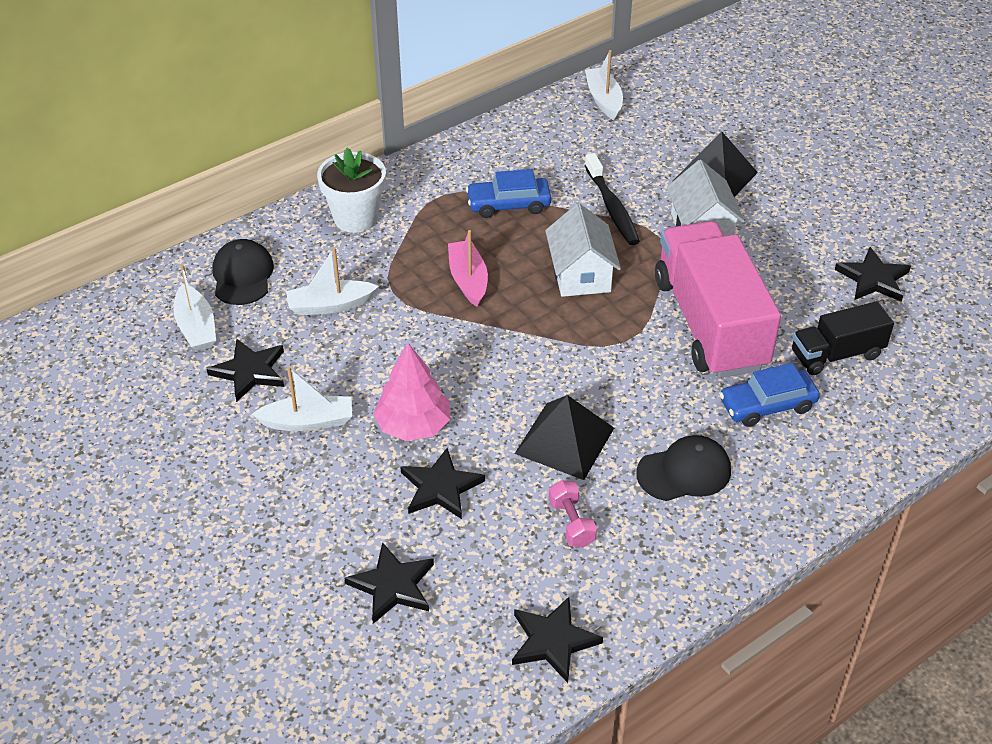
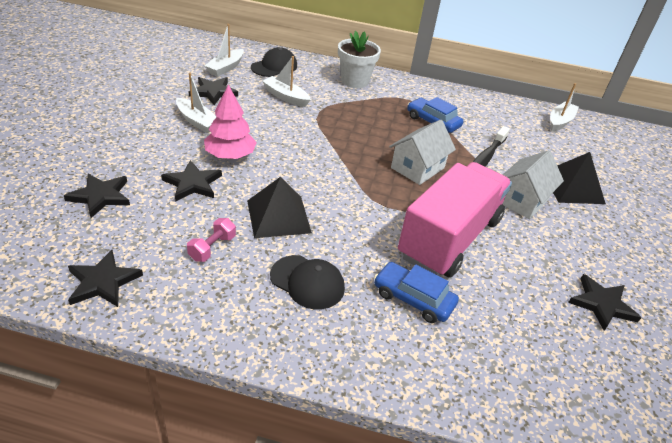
camera: 45 degrees right, 5 degrees down
pink boat [448,230,488,307] -> none
black truck [792,301,894,375] -> none

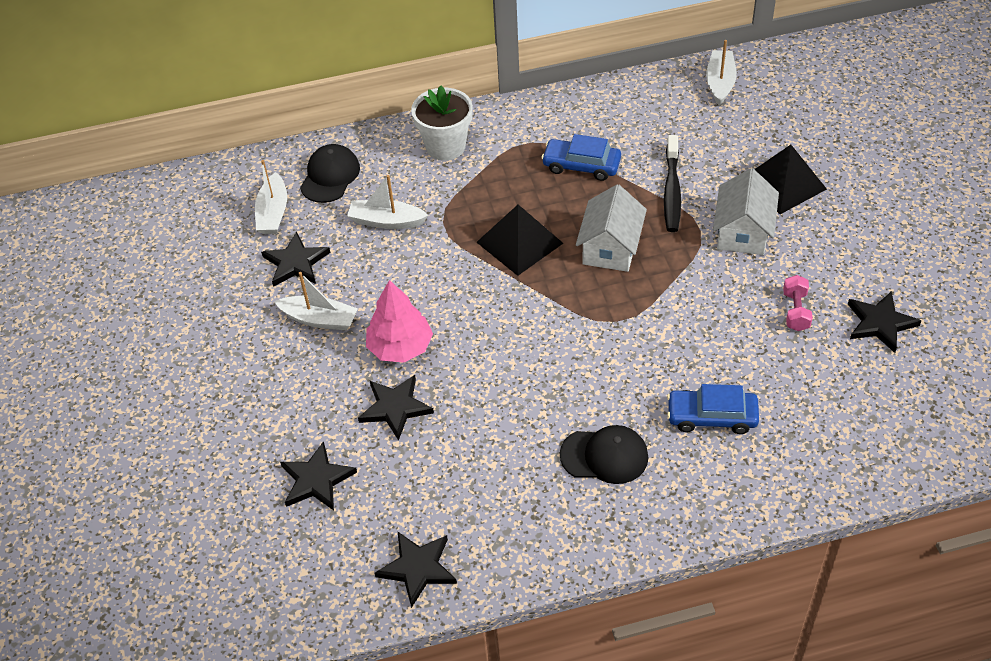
camera: 20 degrees left, 10 degrees up
pink dumbbell [187,218,236,262] -> pink dumbbell moved to [783,275,813,331]
black pyramid [247,177,312,238] -> black pyramid moved to [477,205,563,276]
pink truck [398,162,512,278] -> none

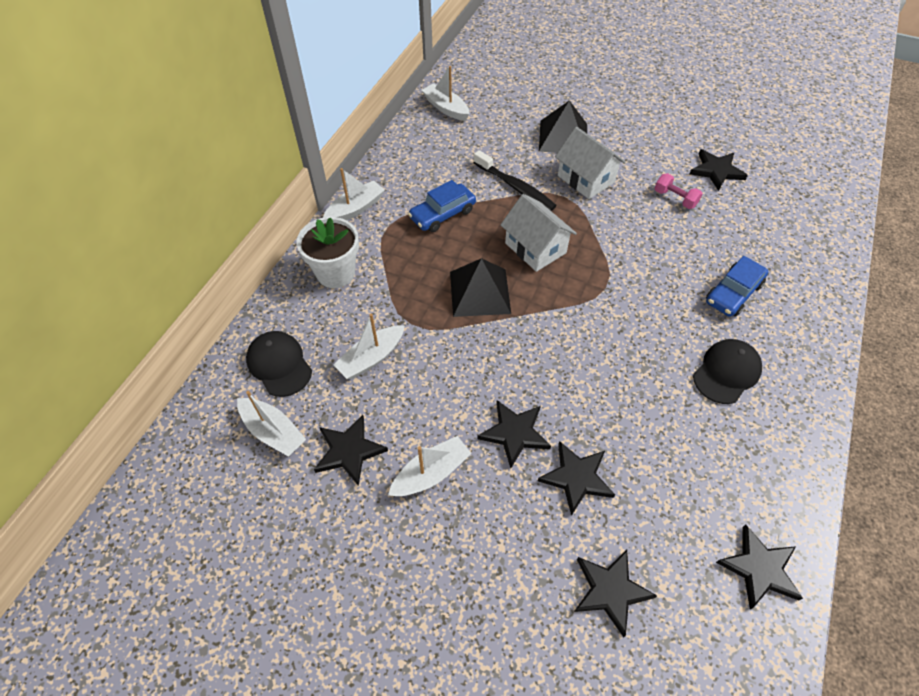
camera: 55 degrees left, 5 degrees up
pink tree [366,280,433,363] -> black star [477,400,551,468]
none -> white boat [323,168,385,220]

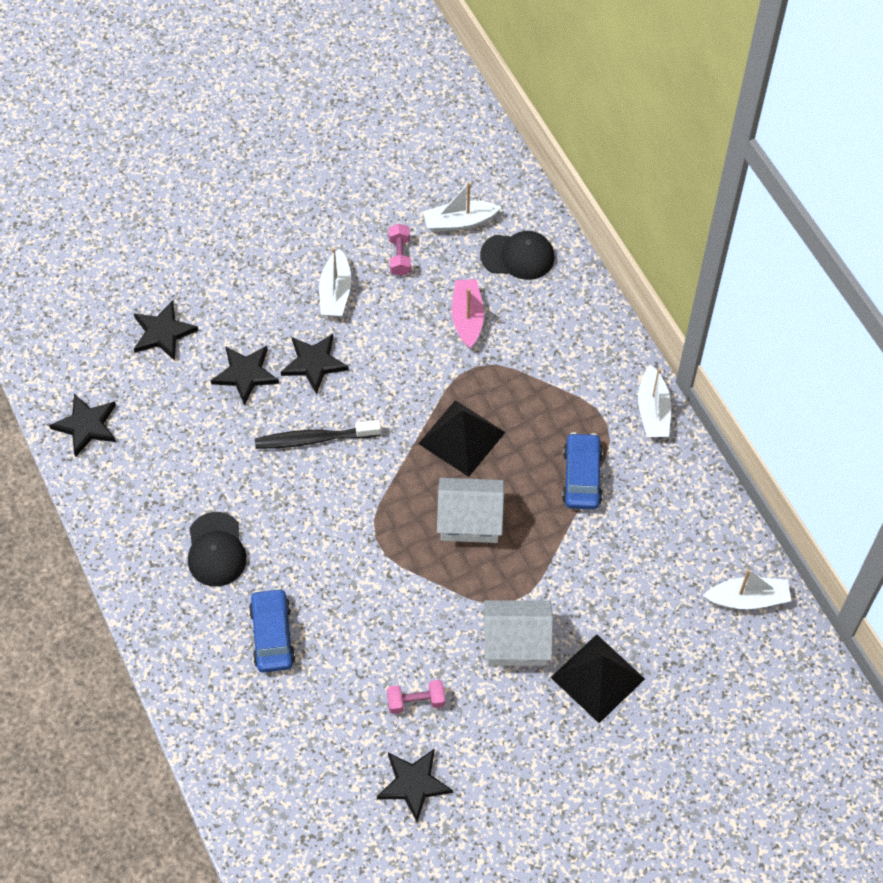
camera: 130 degrees right, 5 degrees up
white flower pot [297,217,359,288] -> none
black star [314,415,388,486] -> pink dumbbell [388,224,411,276]
white boat [333,313,405,379] -> pink boat [452,279,484,349]
black toothbrush [473,150,556,211] -> black toothbrush moved to [255,420,381,449]

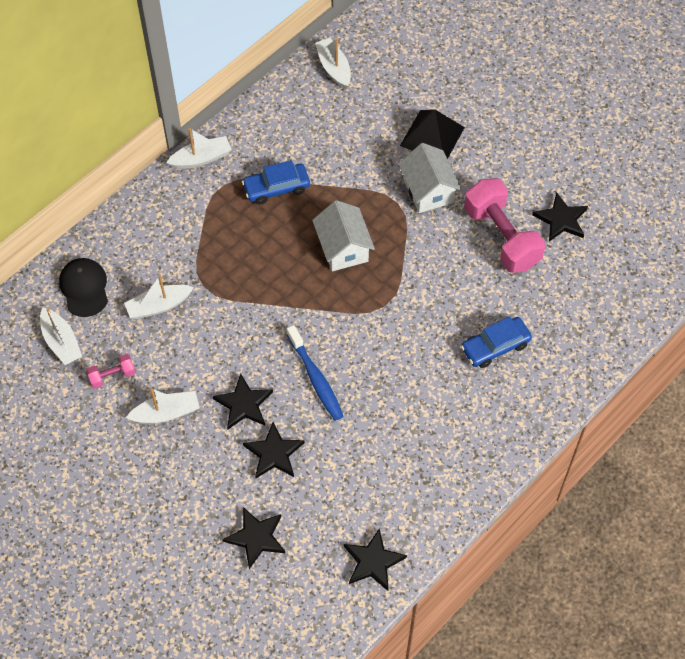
camera: 110 degrees left, 0 degrees up
black cap [188,512,247,587] -> none
black toothbrush [255,420,381,449] -> blue toothbrush [287,325,343,421]
pink dumbbell [387,680,445,714] -> pink dumbbell [464,178,546,273], size x2.19
black pyramid [418,400,506,477] -> none
pink boat [452,279,484,349] -> white boat [124,274,194,319]

